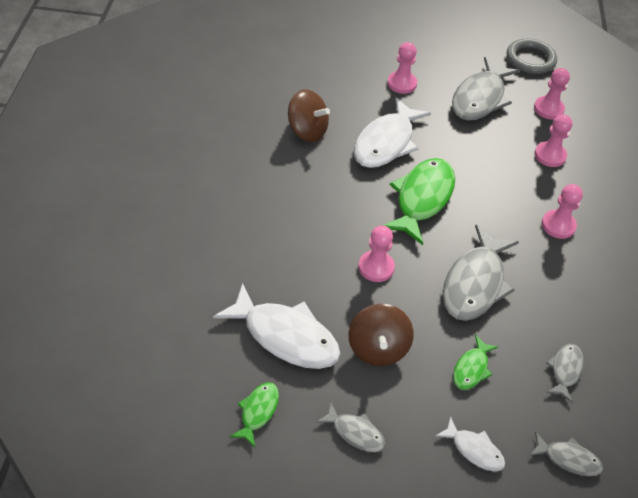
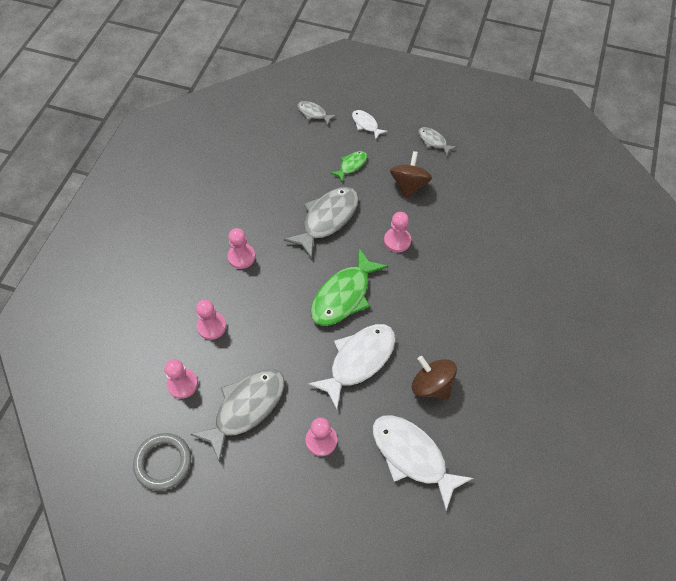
camera: 165 degrees left, 10 degrees up
white fish [213,283,340,369] -> white fish moved to [373,415,473,510]
green fish [230,382,279,447] -> none
grey fish [546,343,584,402] -> none

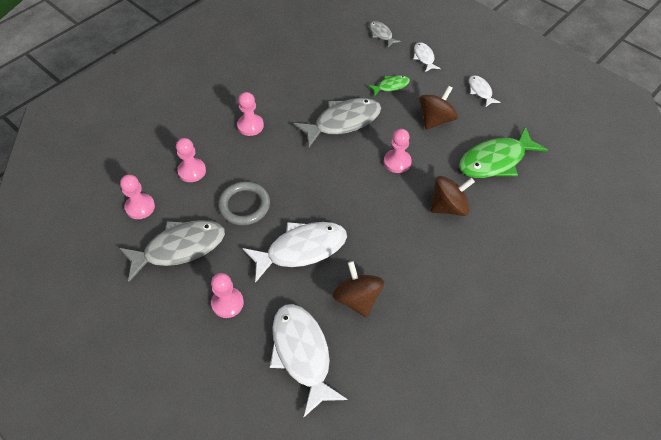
camera: 25 degrees right, 5 degrees down
grey ring [133,433,191,491] -> grey ring moved to [218,181,270,225]
green fish [311,248,388,326] -> green fish moved to [459,126,548,178]
grey fish [418,127,457,157] -> white fish [469,75,501,107]
none -> brown spinning top [431,176,475,216]

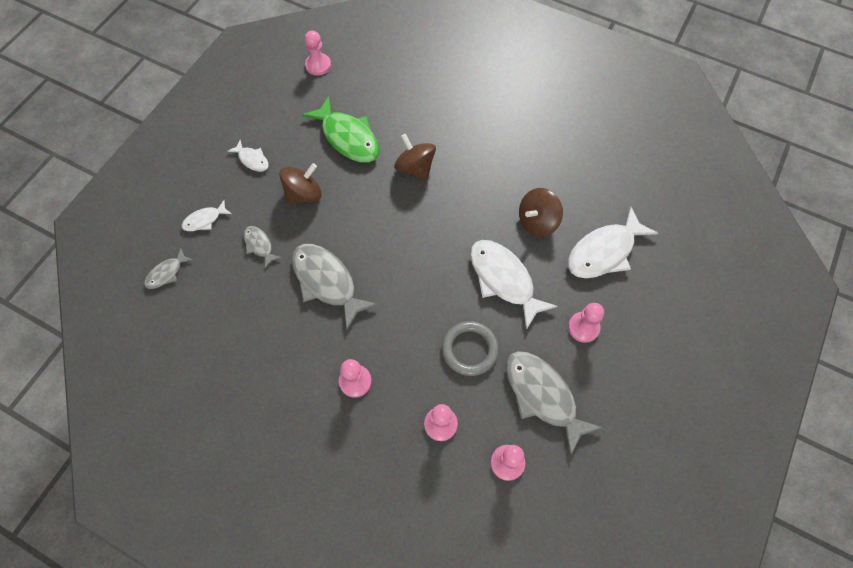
camera: 105 degrees left, 10 degrees up
green fish [367,75,410,96] -> grey fish [243,226,282,268]
pink pawn [384,129,412,173] -> pink pawn moved to [305,31,331,76]
brown spinning top [419,86,458,130] -> brown spinning top turned 120 degrees clockwise [279,163,322,204]
white fish [469,75,501,107] -> white fish turned 105 degrees counterclockwise [227,140,269,172]

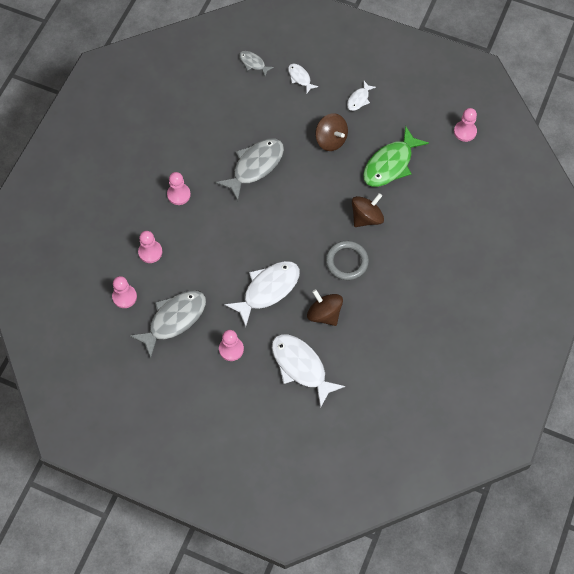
camera: 85 degrees right, 0 degrees up
grey fish [243,226,282,268] -> none
grey ring [442,321,499,376] -> grey ring moved to [326,241,369,280]

